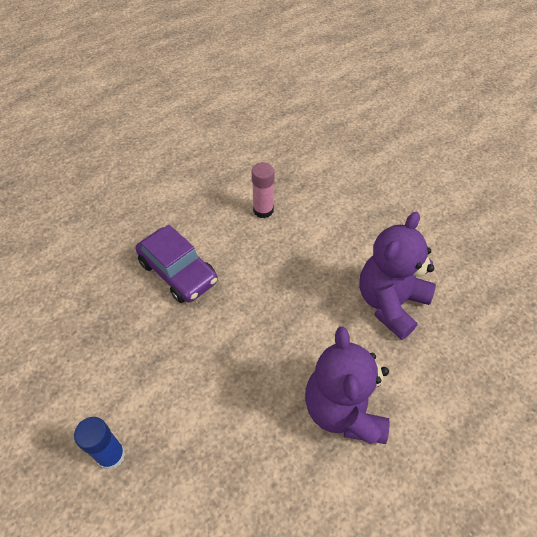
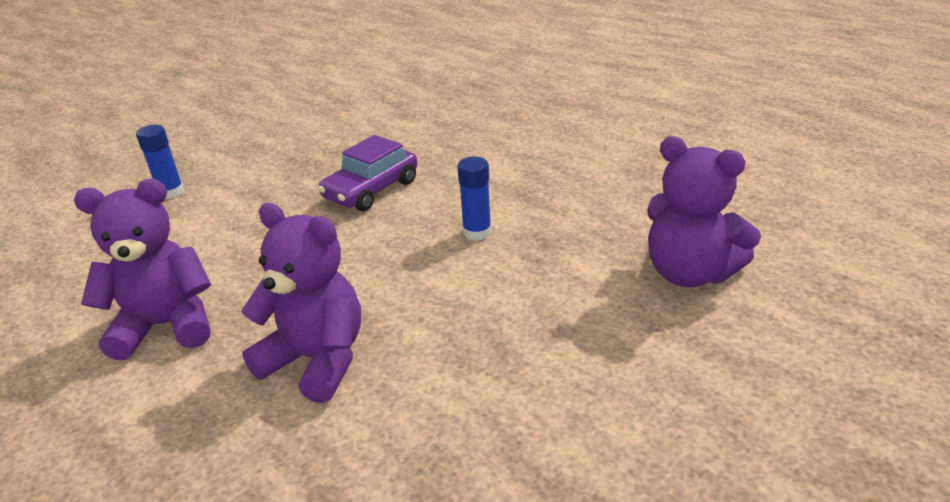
camera: 85 degrees right, 20 degrees down
pink glue stick [252,162,274,218] -> blue glue stick [457,156,492,241]
none -> purple teddy bear [647,136,761,287]

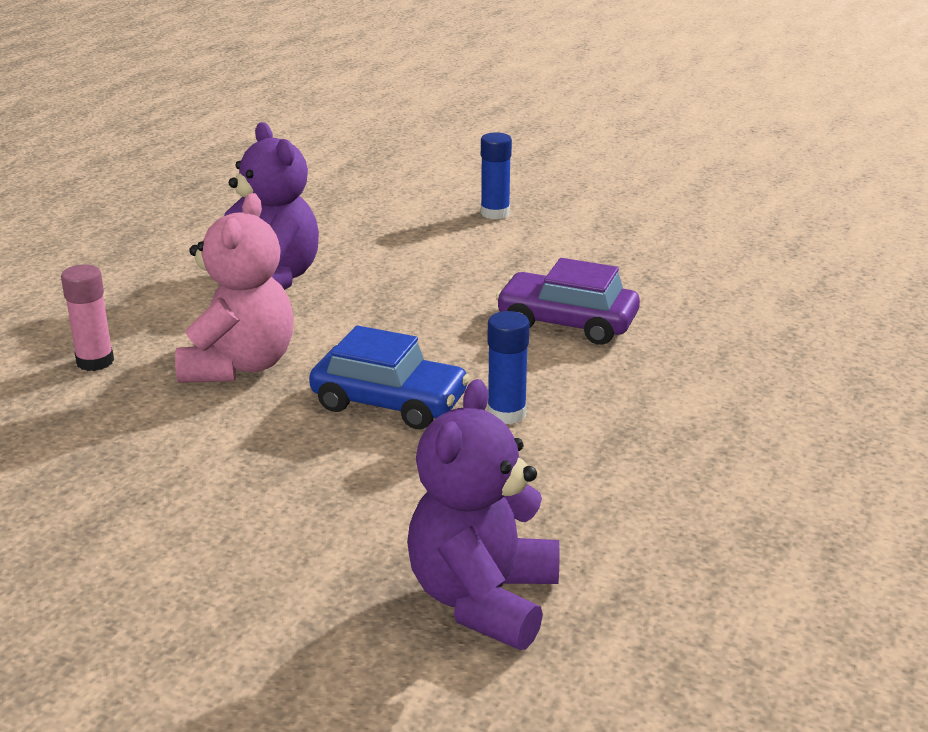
camera: 70 degrees right, 5 degrees down
purple teddy bear [241,203,361,403] -> pink teddy bear [175,193,294,383]
none -> pink glue stick [61,264,114,371]
none -> blue car [309,325,470,429]

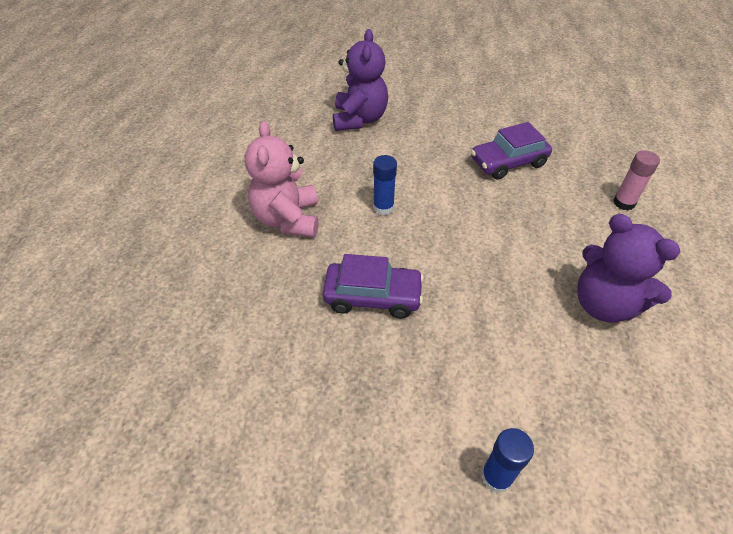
camera: 165 degrees right, 20 degrees up
pink teddy bear [175,193,294,383] -> pink teddy bear moved to [245,121,319,237]
blue car [309,325,470,429] -> none
none -> purple car [471,122,552,180]

